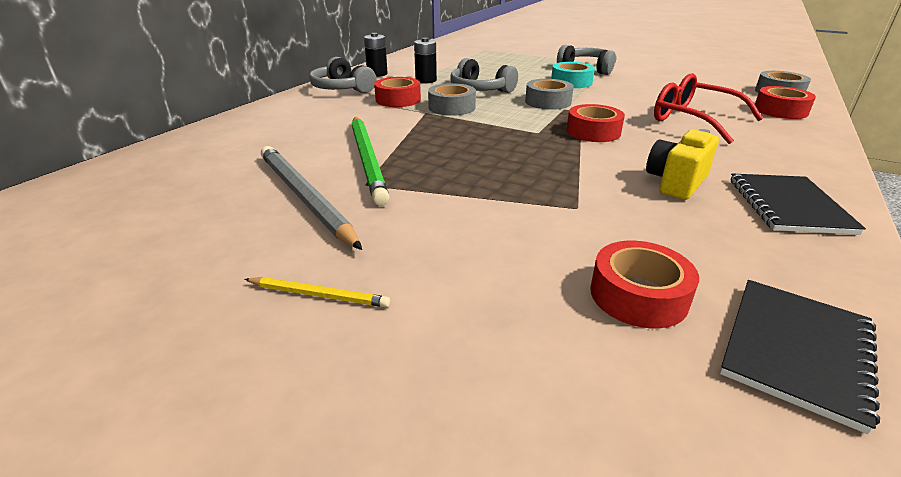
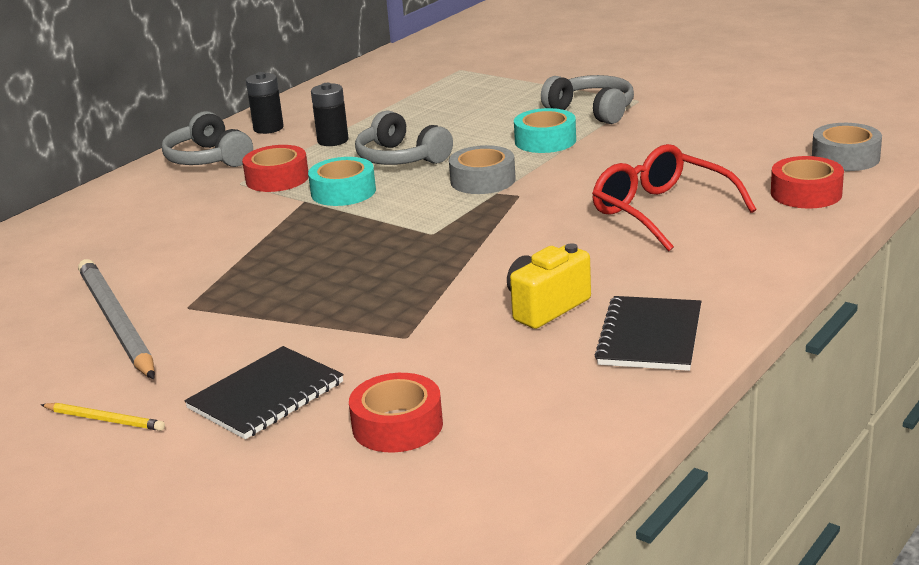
camera: 10 degrees right, 5 degrees down
green pencil [352,117,390,206] -> none
grey tape [428,83,476,116] -> turquoise tape [308,157,376,206]
red tape [566,104,625,142] -> none
black notebook [720,280,880,434] -> black notebook moved to [184,346,344,439]

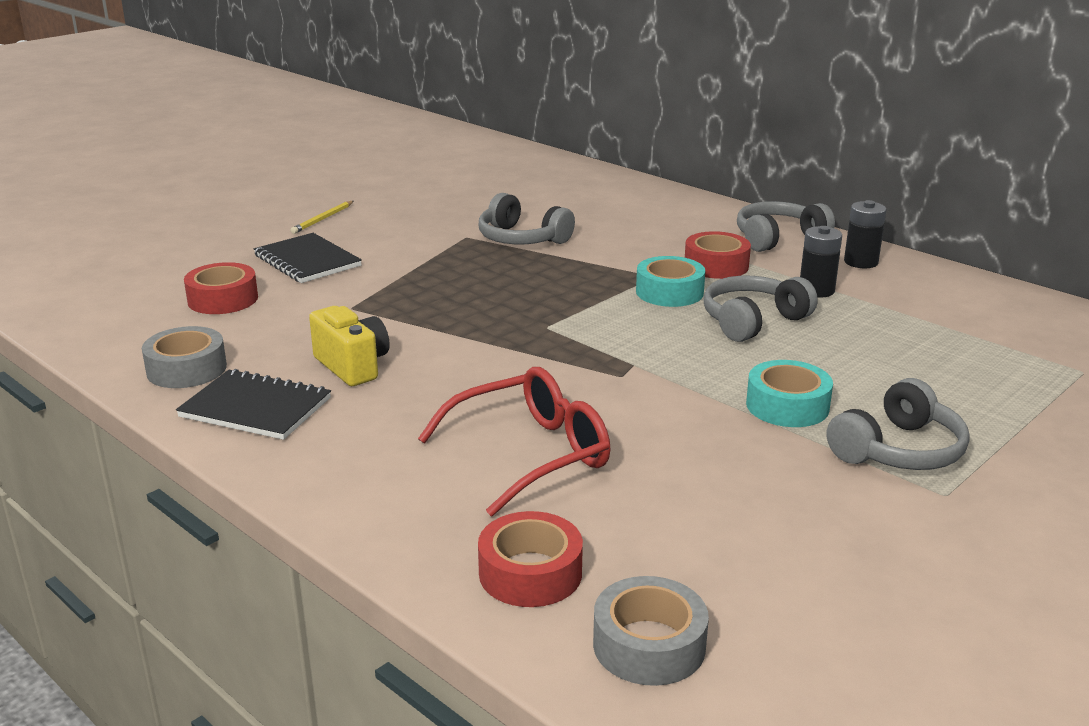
camera: 95 degrees right, 0 degrees up
grey pencil [78,259,155,379] -> none
grey tape [449,145,516,194] -> grey tape moved to [142,326,227,388]
none -> grey headphones [479,193,575,244]

